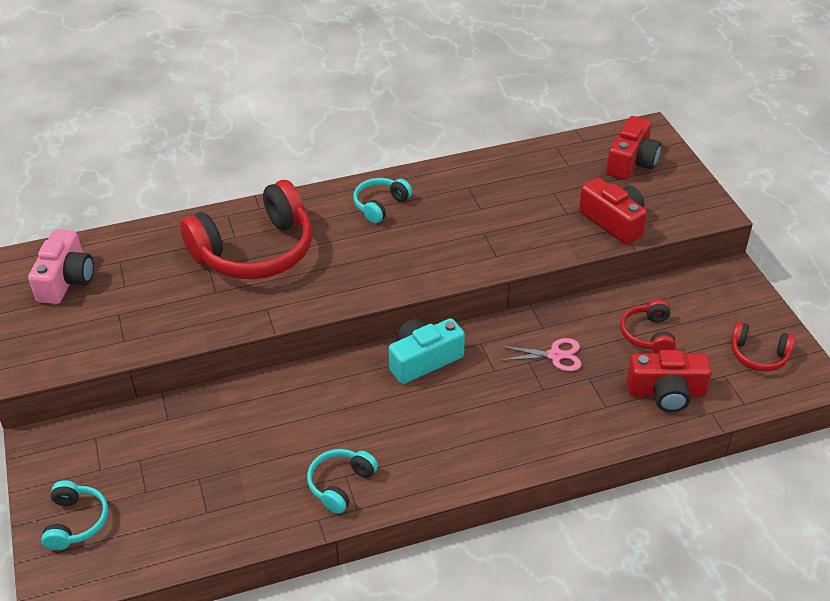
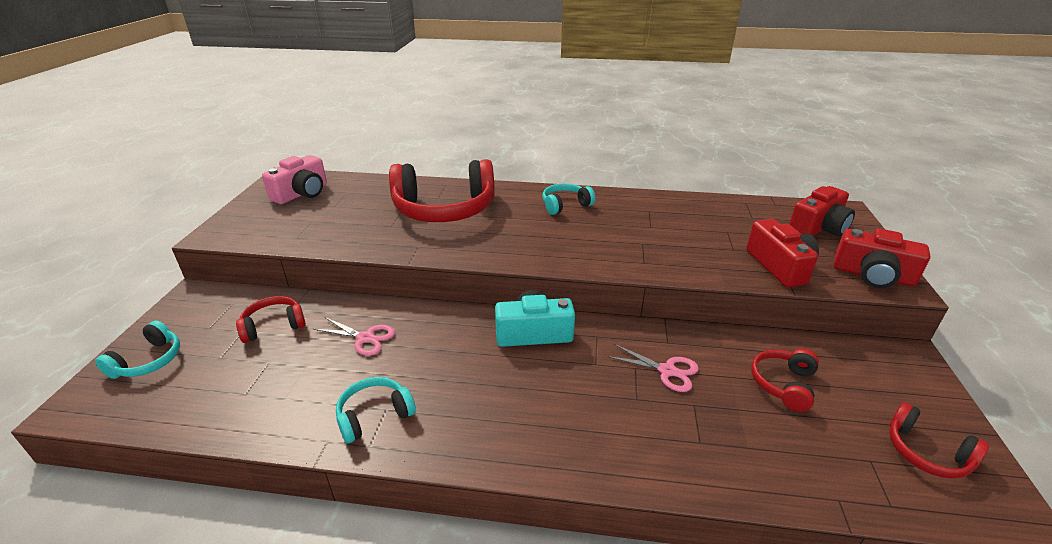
camera: 25 degrees right, 10 degrees down
red camera [627,350,712,412] -> red camera moved to [834,228,930,288]
none -> red headphones [236,296,306,343]
none -> pink scissors [313,317,395,356]

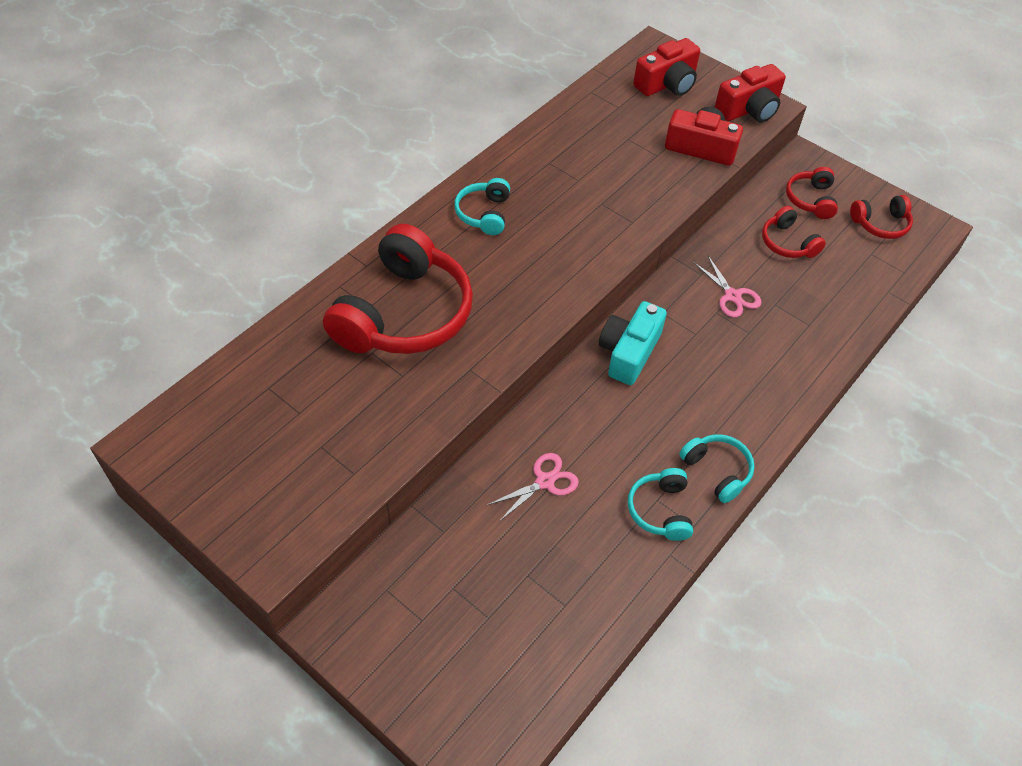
camera: 60 degrees left, 20 degrees up
turquoise headphones [95,320,180,379] -> turquoise headphones moved to [679,434,755,503]
red headphones [236,296,306,343] -> red headphones moved to [786,167,838,219]
pink camera [262,155,327,204] -> none
pink scissors [607,344,699,392] -> pink scissors turned 90 degrees clockwise [693,256,761,317]
red camera [789,186,855,236] -> red camera turned 60 degrees clockwise [633,38,700,96]

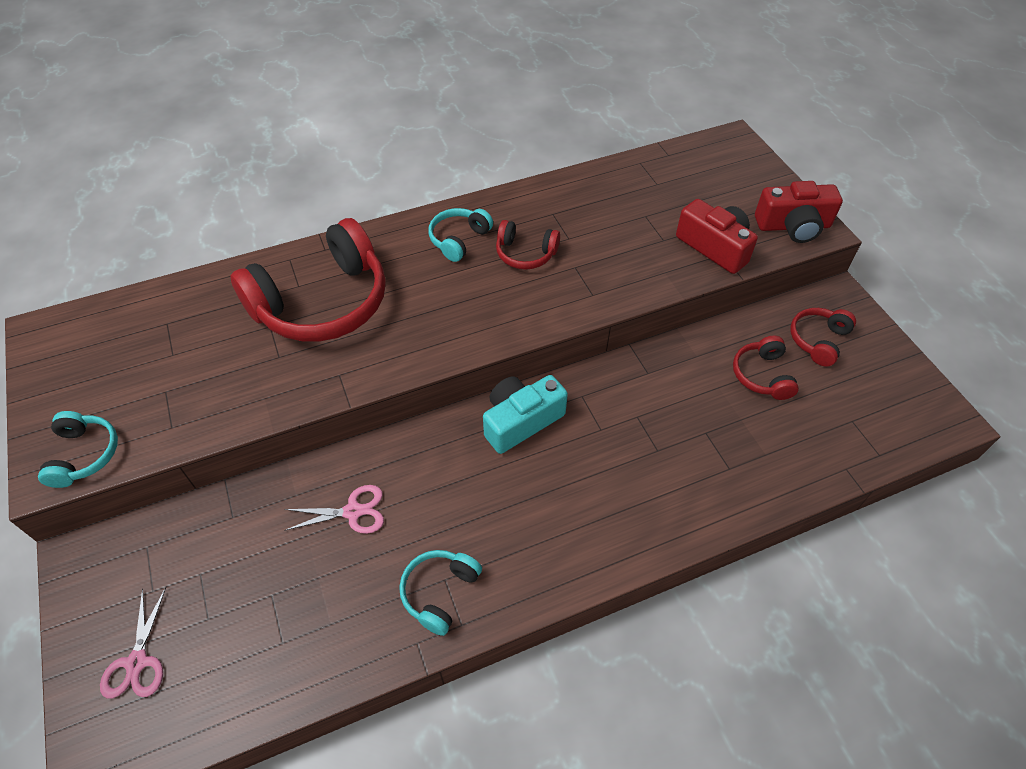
camera: 30 degrees right, 0 degrees up
red camera [633,38,700,96] -> none
turquoise headphones [679,434,755,503] -> turquoise headphones moved to [38,411,118,488]
pink scissors [693,256,761,317] -> pink scissors moved to [100,587,166,699]
red headphones [850,195,913,239] -> red headphones moved to [496,220,560,270]

